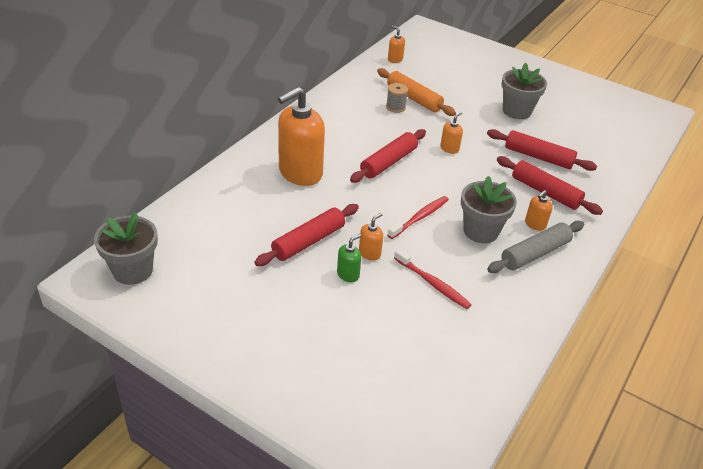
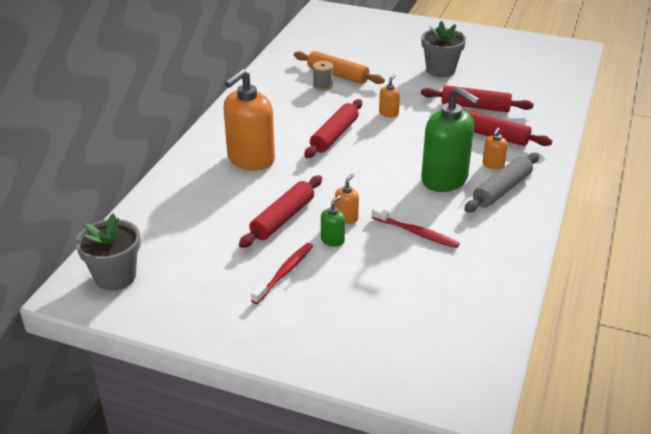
camera: 10 degrees left, 5 degrees down
red toothbrush [387,196,449,239] -> red toothbrush moved to [251,243,313,304]
orange soap dispenser [388,26,405,63] -> none
grey flower pot [461,176,517,243] -> green soap dispenser [421,87,480,192]

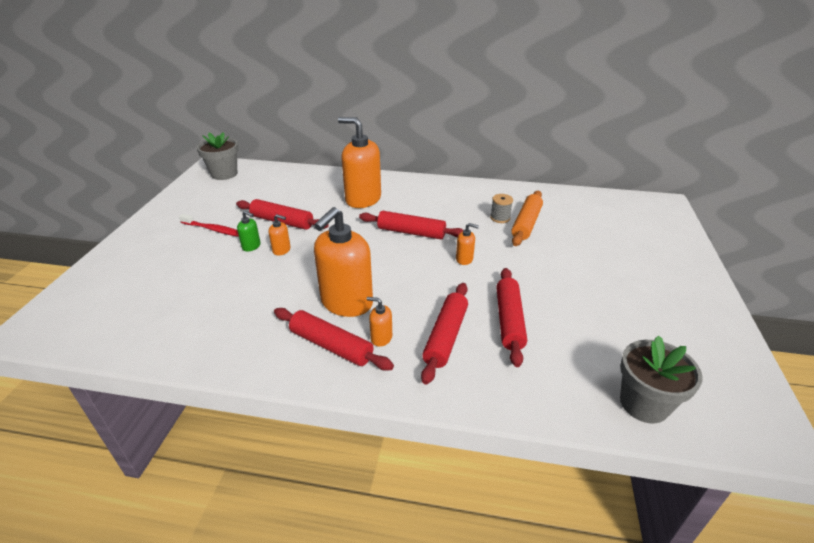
camera: 80 degrees right, 0 degrees up
red toothbrush [372,207,460,248] -> none
grey flower pot [421,21,466,77] -> grey flower pot moved to [620,335,703,424]
green soap dispenser [421,87,480,192] -> orange soap dispenser [314,207,373,317]
grey rolling pin [464,152,540,212] -> red rolling pin [274,308,394,371]

